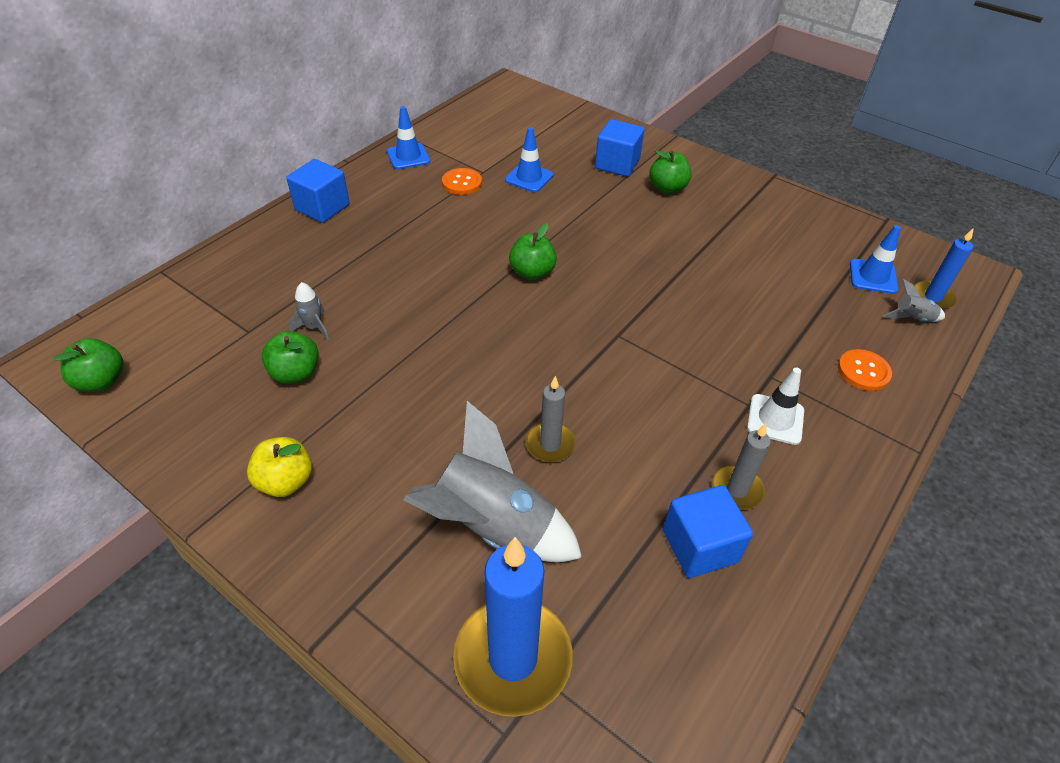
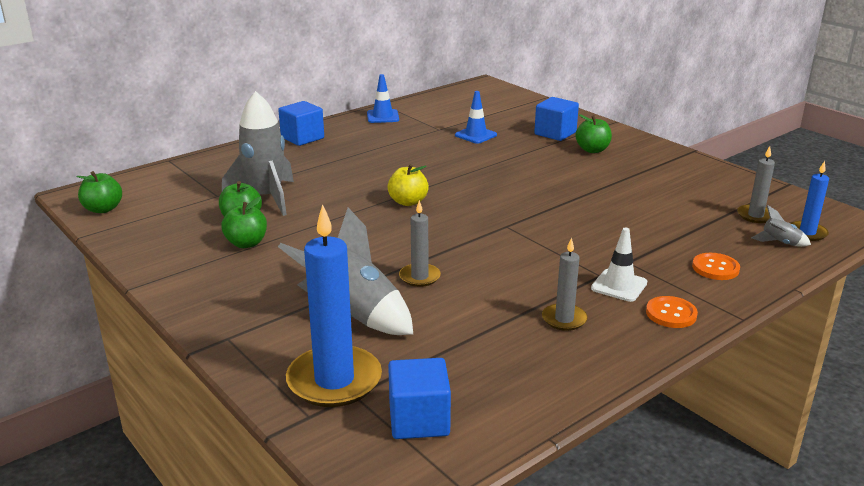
camera: 15 degrees right, 20 degrees down
yellow apple [247,437,312,497] -> yellow apple moved to [387,164,429,206]
grey rocket [289,282,329,340] -> grey rocket [222,91,294,216], size x2.35
orange button [442,168,482,195] -> orange button moved to [646,296,698,328]
green apple [509,223,557,280] -> green apple moved to [221,197,267,248]
blue cube [663,485,753,578] -> blue cube moved to [388,358,451,439]
blue traffic cone [850,225,901,294] -> grey candle [737,146,775,223]

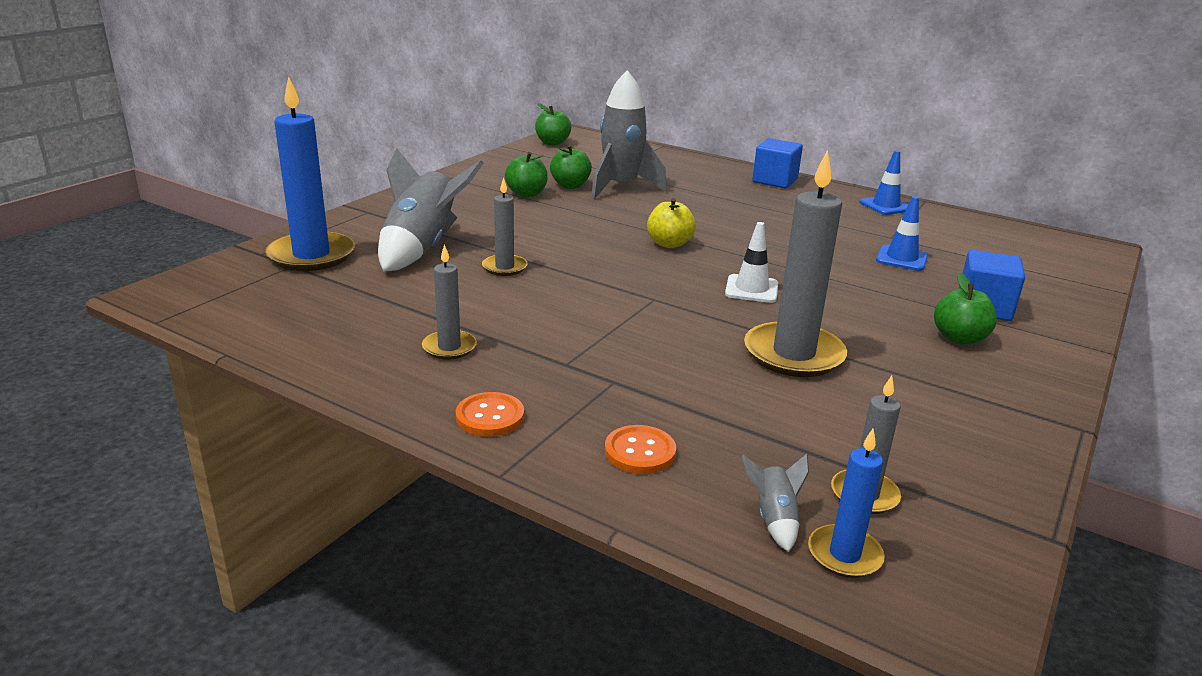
camera: 70 degrees right, 0 degrees up
blue cube [388,358,451,439] -> none
white traffic cone [591,228,647,302] -> white traffic cone moved to [725,222,778,303]
none -> grey candle [744,151,847,377]

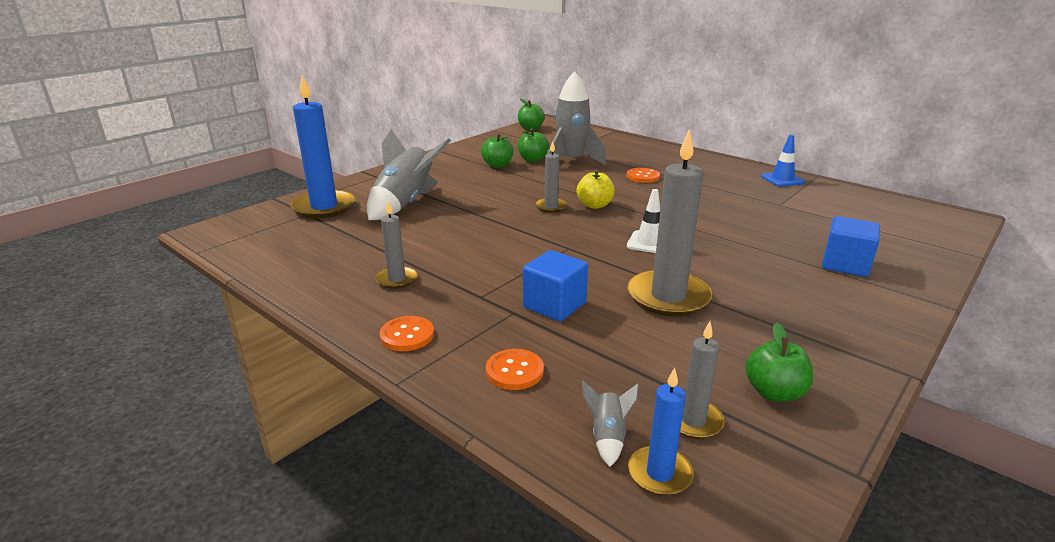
camera: 10 degrees right, 0 degrees up
grey candle [482,177,528,276] -> grey candle moved to [535,141,568,213]
blue cube [752,138,803,188] -> blue cube moved to [523,250,588,322]
blue traffic cone [876,196,928,271] -> none
green apple [934,273,997,344] -> green apple moved to [745,323,813,402]
none -> orange button [627,168,660,183]

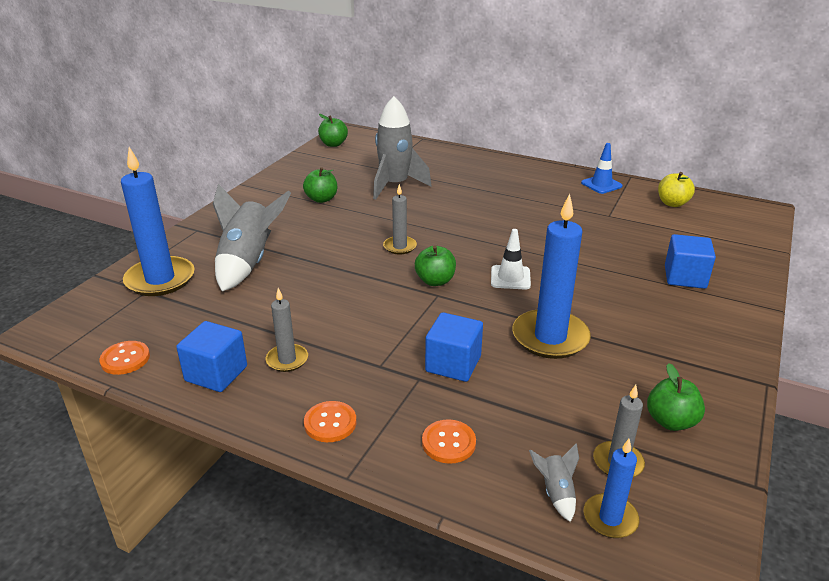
camera: 15 degrees left, 5 degrees up
green apple [517,129,549,162] -> green apple moved to [415,245,456,286]
yellow apple [577,169,615,209] -> yellow apple moved to [658,172,695,207]
grey candle [627,129,712,317] -> blue candle [512,194,591,359]
orange button [627,168,660,183] -> orange button moved to [99,341,150,375]
none -> blue cube [176,321,247,392]

